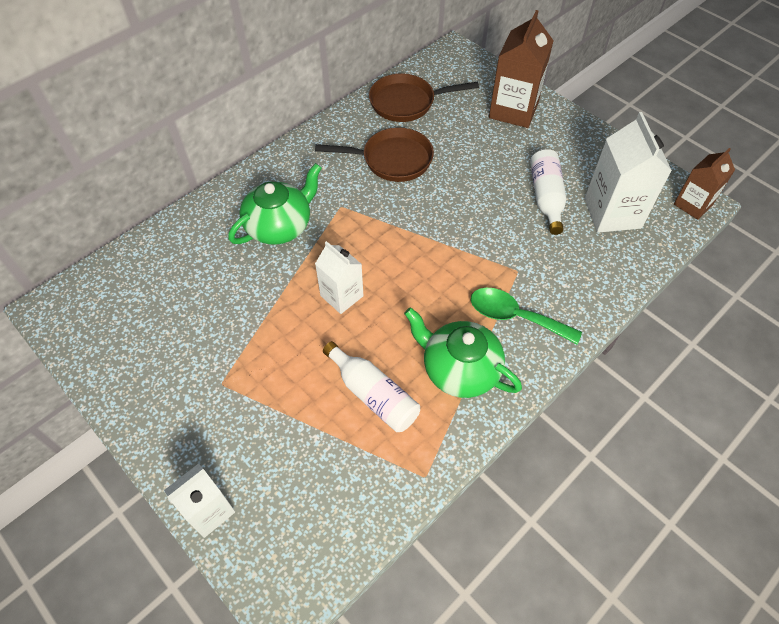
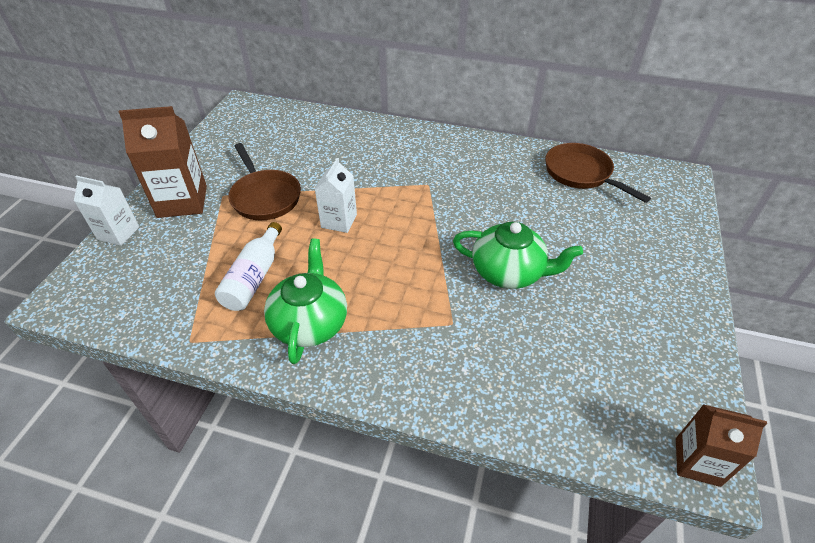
camera: 60 degrees right, 10 degrees down
green teapot [228,163,322,245] -> green teapot moved to [453,222,583,289]
brown pan [315,127,434,182] -> brown pan moved to [228,143,301,220]
green spoon [471,288,582,344] -> none
brown carton [489,10,554,128] -> brown carton moved to [119,106,207,218]
white bottle [530,149,567,235] -> none
white carton [585,112,672,233] -> none

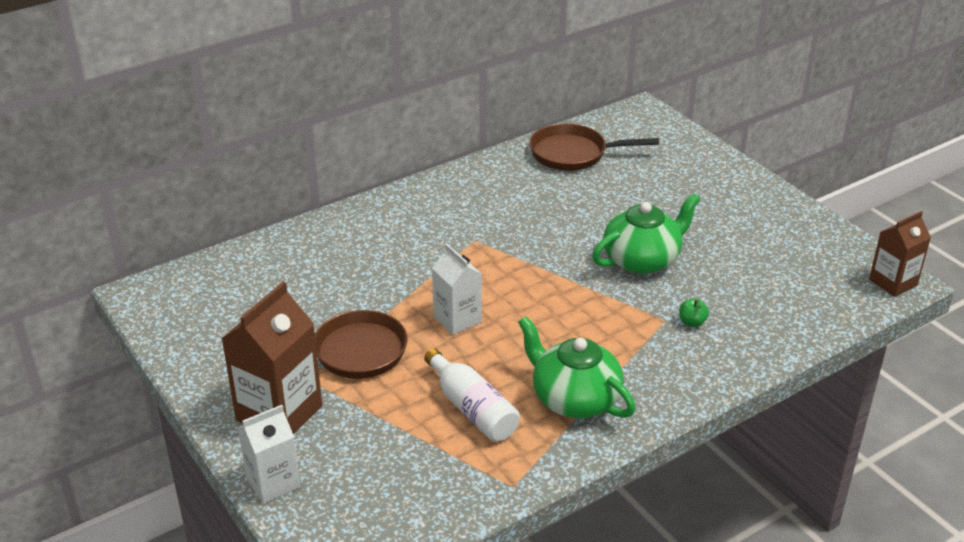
camera: 50 degrees left, 10 degrees down
none -> green apple [679,298,709,327]

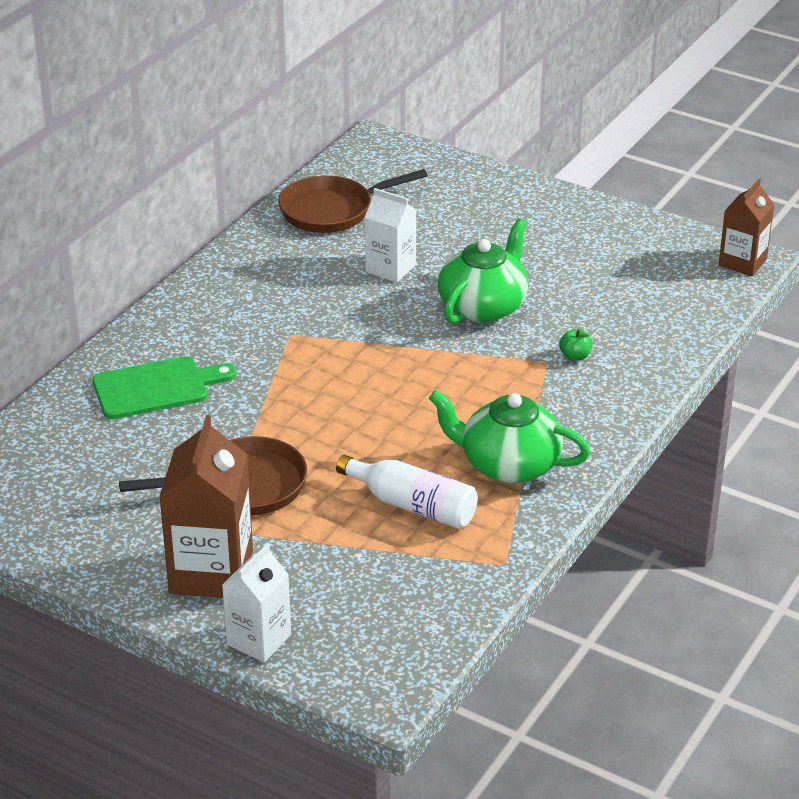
camera: 25 degrees left, 0 degrees up
white carton [432,244,482,335] -> white carton moved to [365,188,416,282]
none -> green cutting board [93,356,237,419]

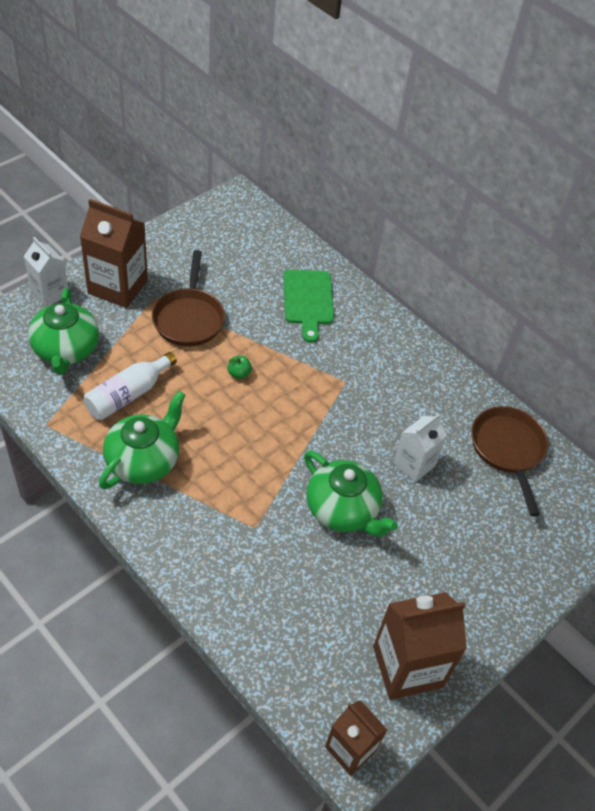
camera: 100 degrees right, 15 degrees up
green apple [559,329,592,361] -> green apple moved to [228,356,252,379]
none -> green teapot [28,288,99,375]
none -> brown carton [373,592,467,700]

